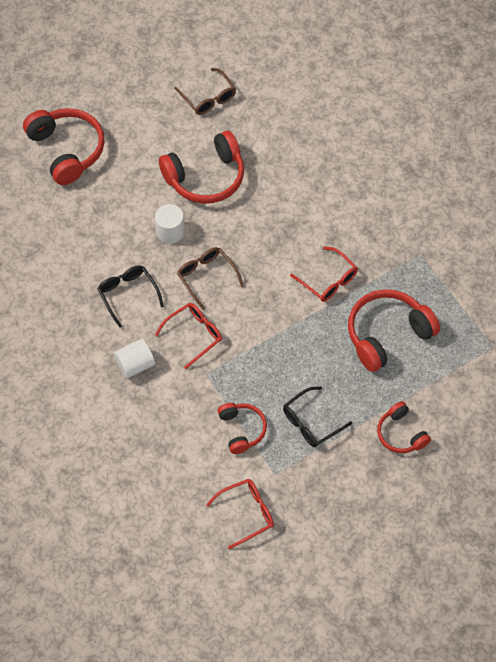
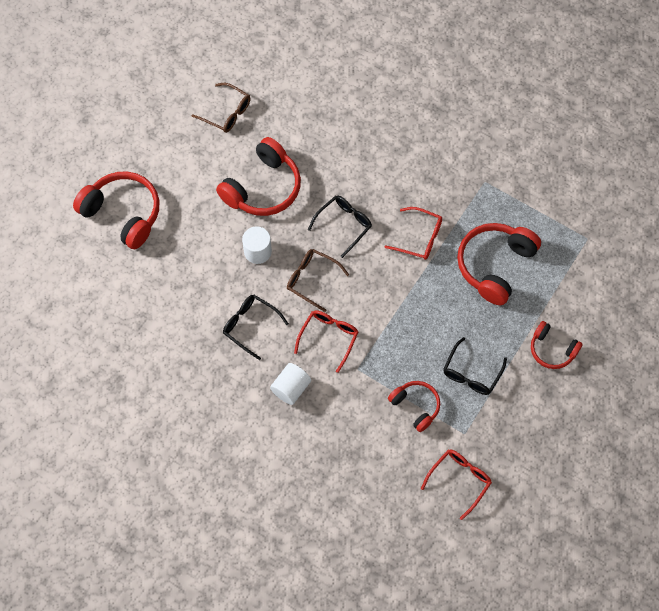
camera: 25 degrees left, 5 degrees up
none -> black glasses [308,196,372,258]

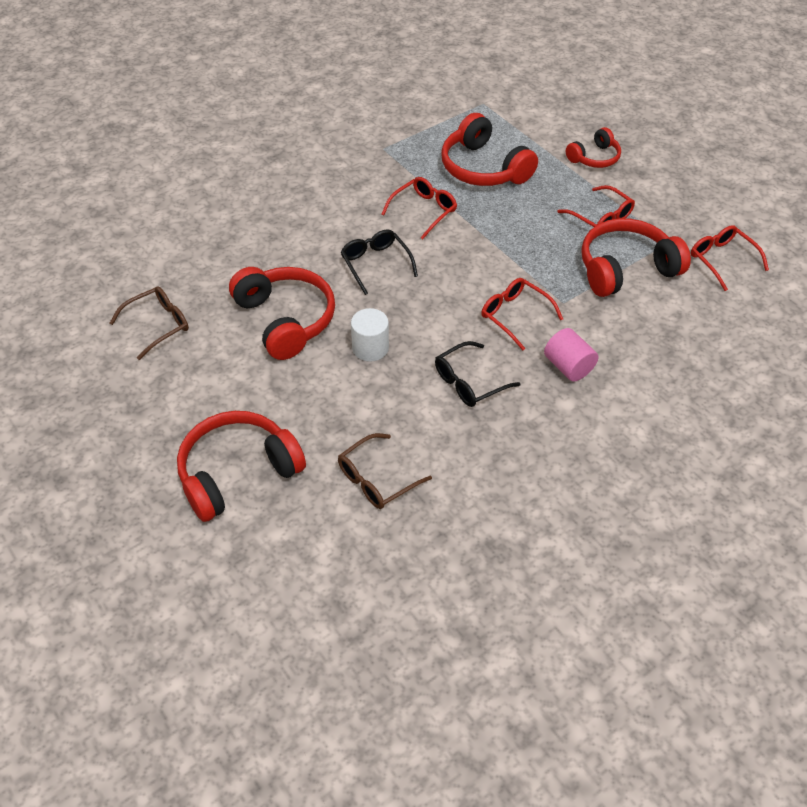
camera: 70 degrees left, 15 degrees down
white cylinder [270,363,311,405] -> pink cylinder [544,328,598,381]
brown glasses [287,249,349,312] -> brown glasses moved to [338,433,432,509]
red headphones [388,381,440,432] -> red headphones [581,218,691,297], size x1.73
black glasses [443,337,507,395] -> red glasses [558,185,635,227]

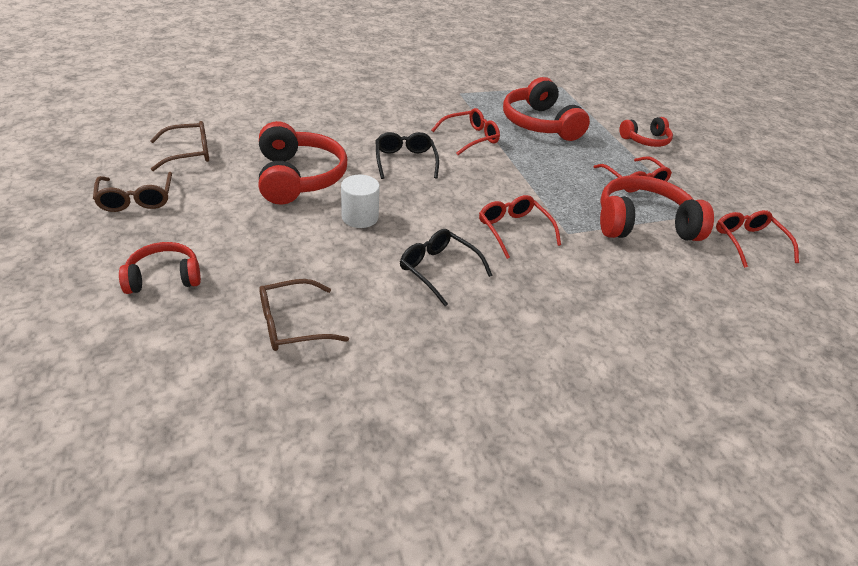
camera: 15 degrees right, 10 degrees down
red headphones [177,411,306,522] -> red headphones [119,242,201,294], size x0.58
black glasses [435,341,521,407] -> black glasses turned 60 degrees clockwise [400,229,492,306]
pink cylinder [544,328,598,381] -> none
none -> brown glasses [93,172,172,212]

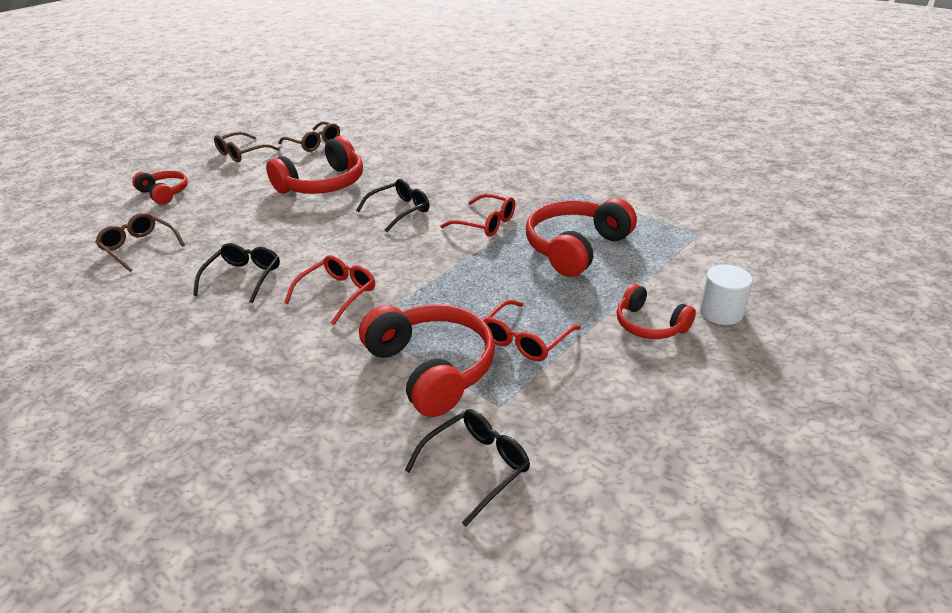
camera: 65 degrees right, 5 degrees down
white cylinder [341,175,380,228] -> white cylinder moved to [700,265,752,325]
red glasses [716,210,799,268] -> black glasses [405,409,530,527]

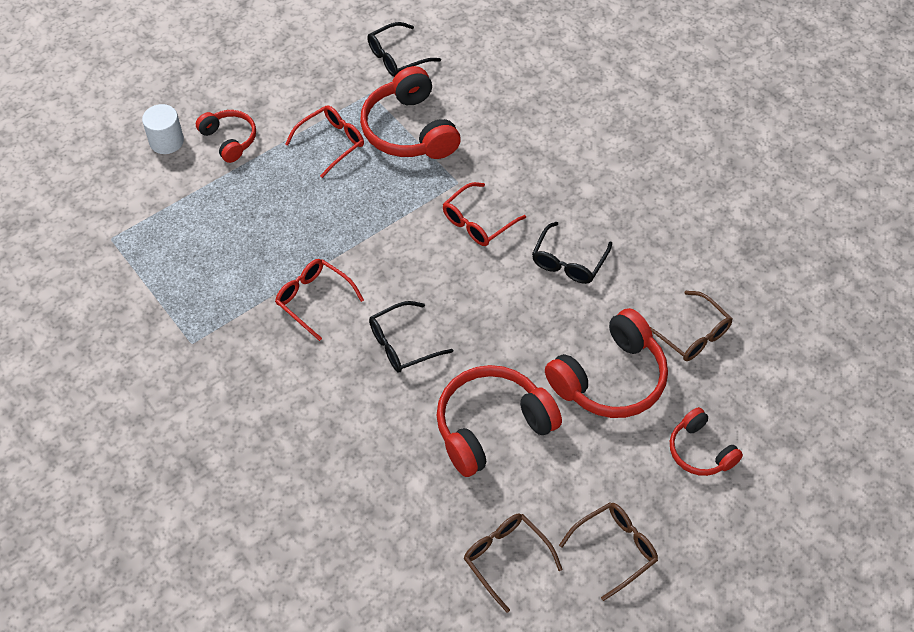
camera: 170 degrees left, 20 degrees up
red headphones [526,198,637,277] -> red headphones moved to [545,308,668,418]

